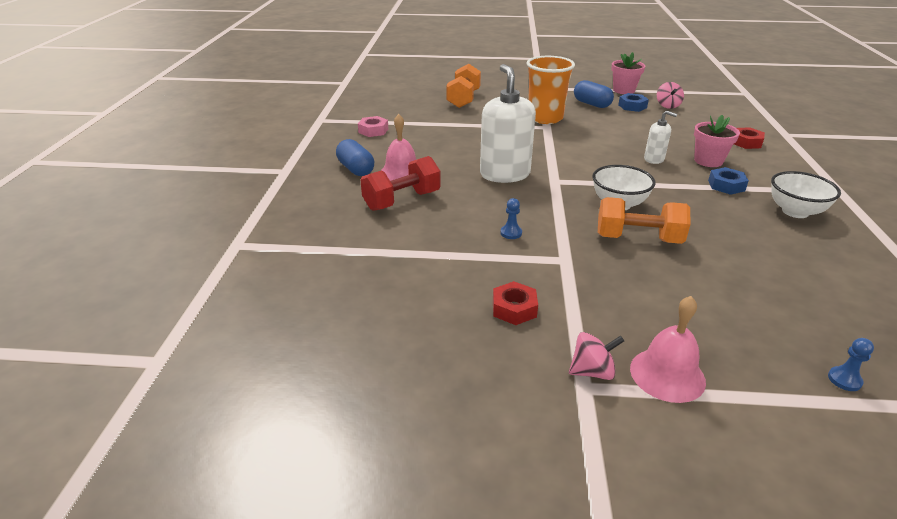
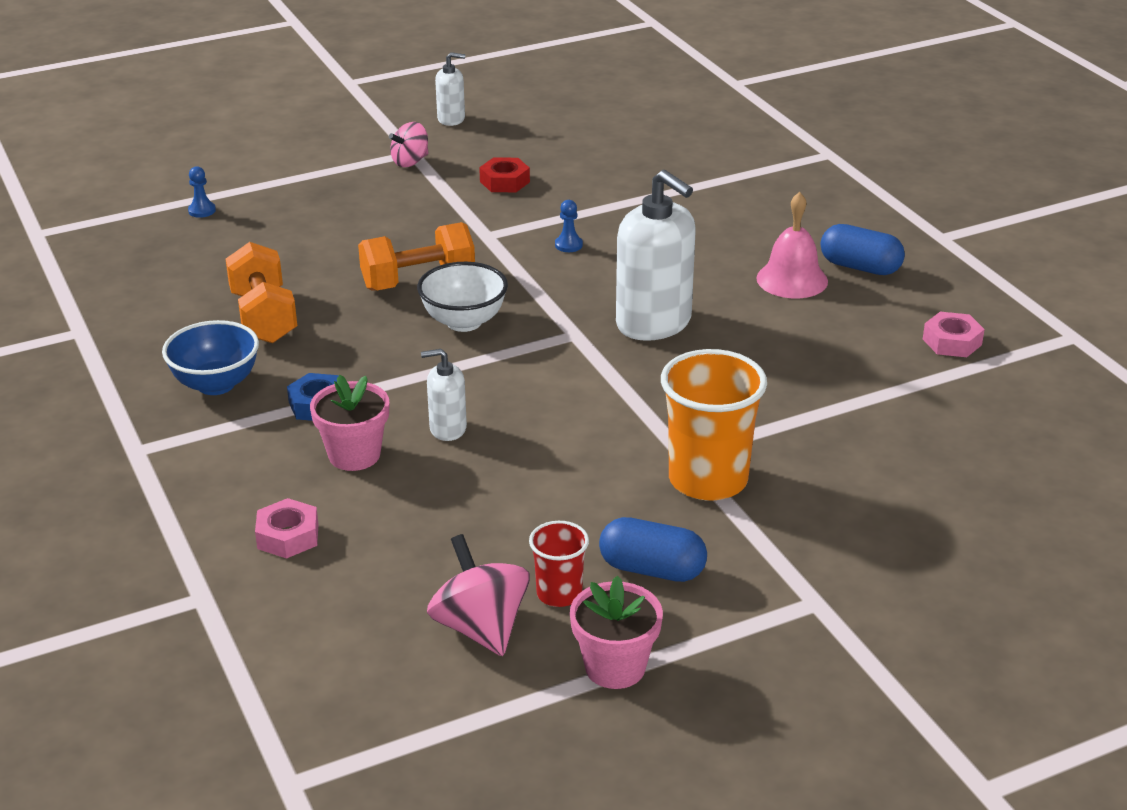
camera: 150 degrees right, 0 degrees up
red dumbbell [360,156,441,211] -> none
orange dumbbell [446,64,481,108] -> orange dumbbell moved to [226,242,297,343]
blue nut [618,93,649,112] -> red cup [529,521,589,607]
pink bell [630,296,706,403] -> none
pink spinning top [657,82,684,109] -> pink spinning top [427,534,530,656], size x1.54
red nut [734,127,765,149] -> pink nut [255,498,318,559]
white bowl [771,171,841,218] -> blue bowl [162,320,259,395]
none -> white soap dispenser [435,52,466,126]

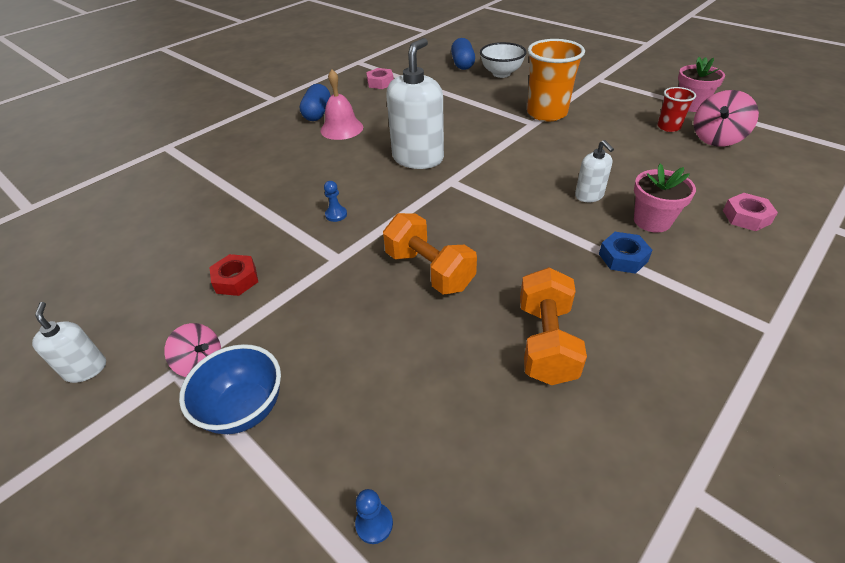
camera: 110 degrees left, 10 degrees up
blue bowl [162,320,259,395] -> blue bowl moved to [179,344,281,434]
orange dumbbell [226,242,297,343] -> orange dumbbell turned 45 degrees counterclockwise [520,267,587,385]
white bowl [417,262,508,332] -> white bowl moved to [480,42,527,78]
blue capsule [599,517,707,582] -> blue capsule moved to [451,38,475,70]

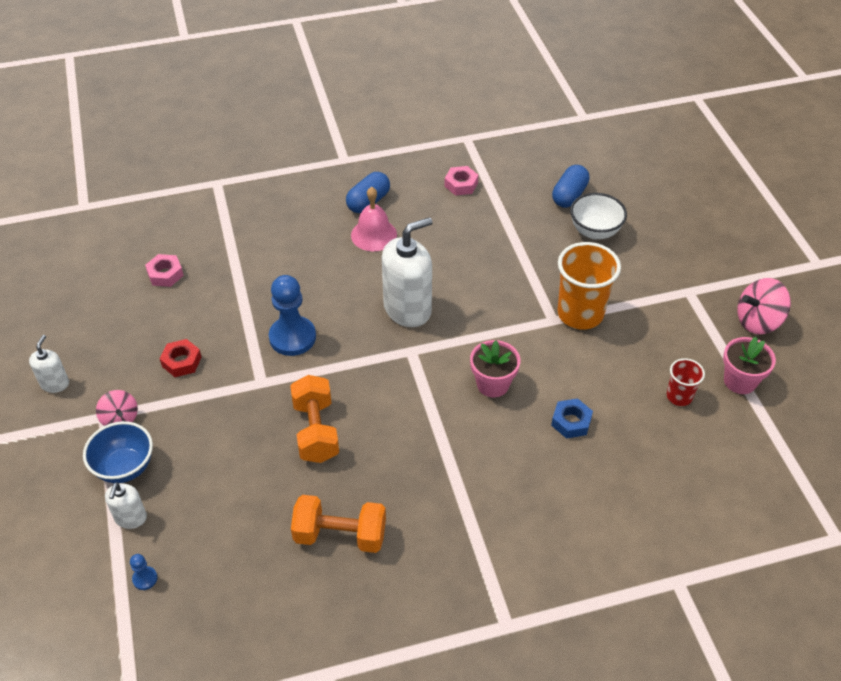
camera: 30 degrees right, 5 degrees up
blue pawn [324,181,347,222] -> blue pawn [269,275,316,356], size x2.30
orange dumbbell [520,267,587,385] -> orange dumbbell turned 60 degrees clockwise [291,495,386,553]
white soap dispenser [575,140,614,202] -> white soap dispenser moved to [105,482,147,529]
blue nut [599,232,652,274] -> blue nut moved to [551,398,593,439]
pink flower pot [634,164,696,233] -> pink flower pot moved to [470,340,521,397]
pink spinning top [694,90,759,147] -> pink spinning top moved to [737,278,791,334]
pink nut [723,193,778,231] -> pink nut moved to [145,254,184,287]

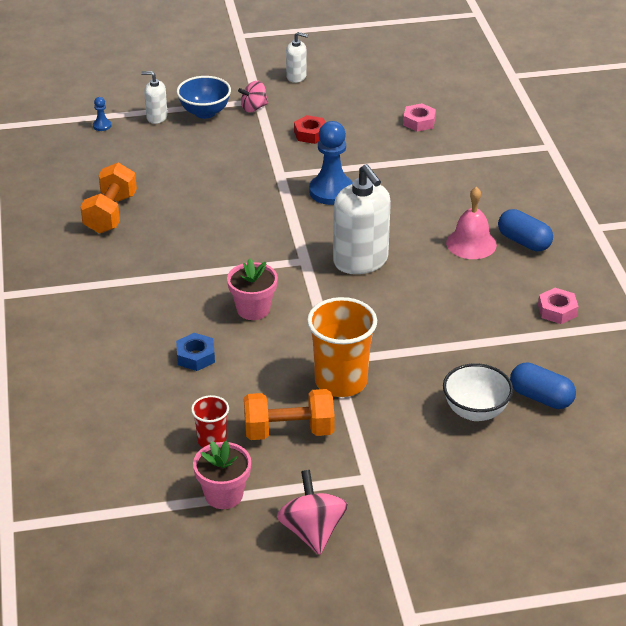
camera: 95 degrees right, 10 degrees down
orange dumbbell [290,375,339,463] -> orange dumbbell moved to [244,389,335,440]

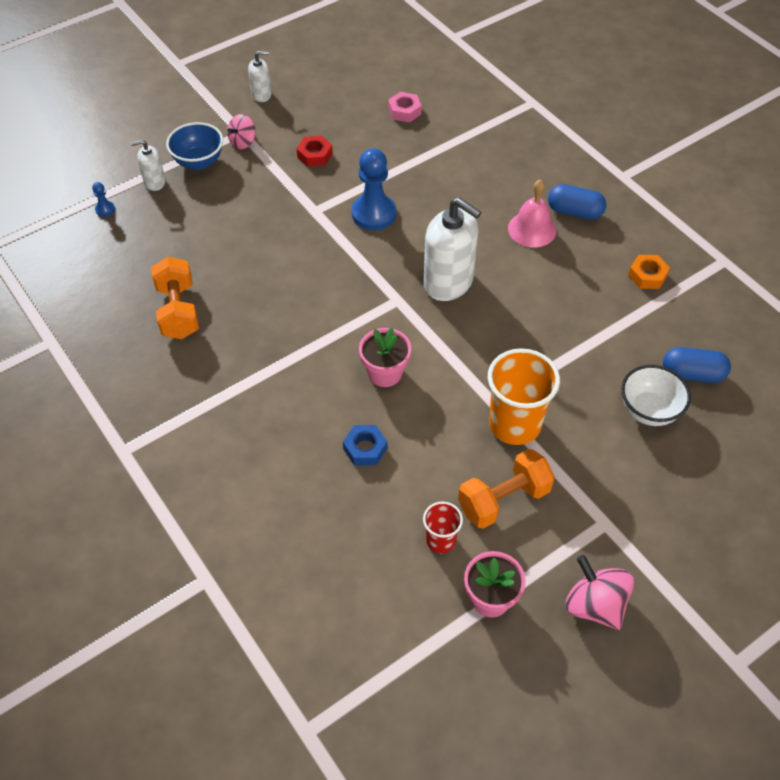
camera: 25 degrees left, 15 degrees up
pink nut [538,288,579,324] -> orange nut [628,255,670,289]

